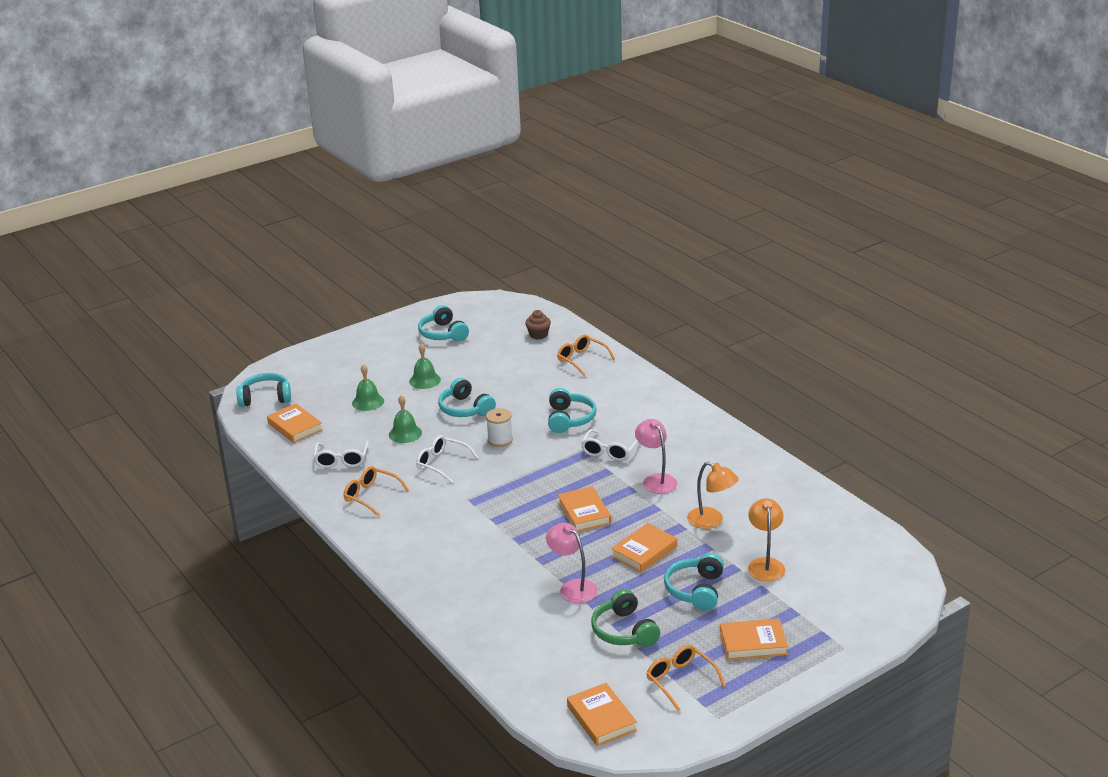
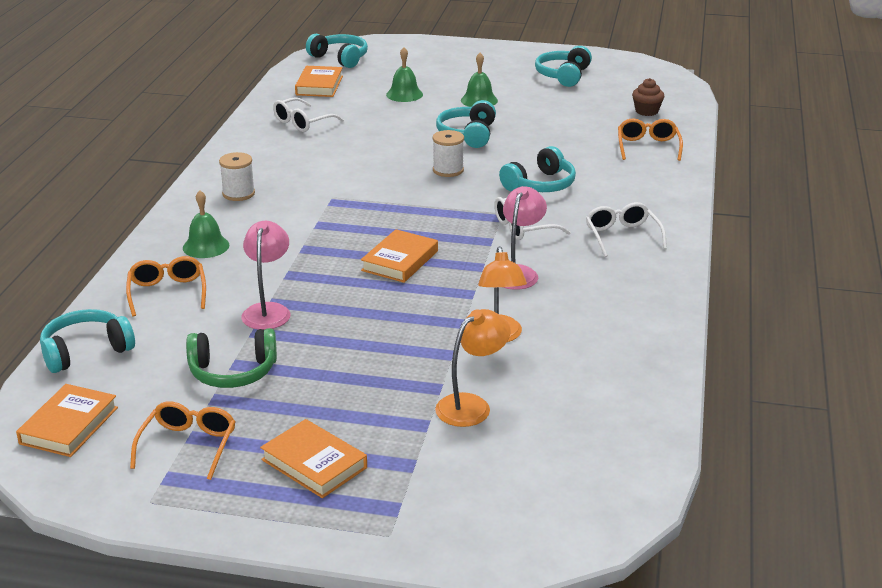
camera: 45 degrees right, 0 degrees up
orange glasses [343,466,409,517] -> orange glasses moved to [126,256,206,317]
green bell [389,395,422,443] -> green bell moved to [183,190,229,258]
white glasses [416,435,479,483] -> white glasses moved to [586,202,667,257]
green headphones [591,589,660,647] -> green headphones turned 120 degrees counterclockwise [186,328,277,388]
orange book [611,523,677,572] -> none
turquoise headphones [664,553,724,611] -> turquoise headphones moved to [40,309,135,373]
none -> white spool [219,152,255,201]

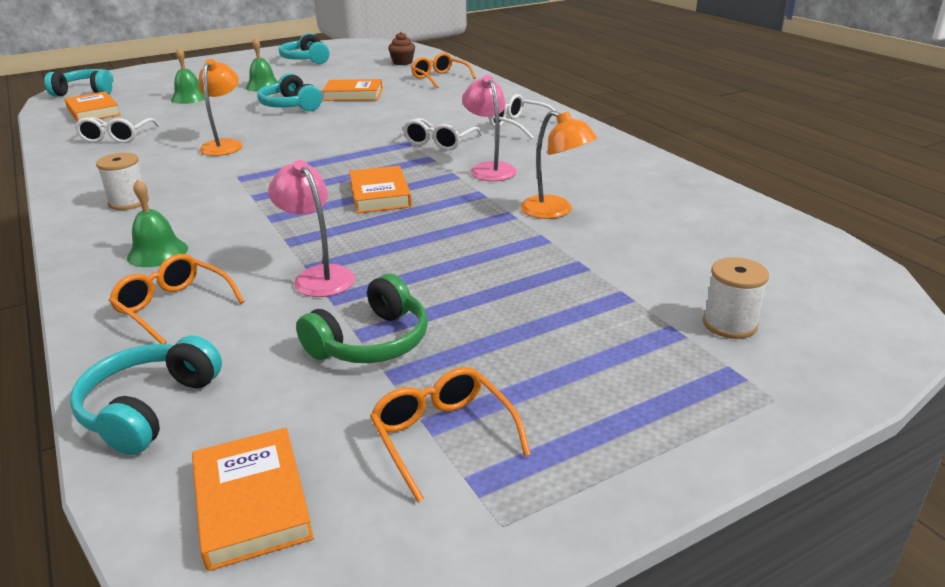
camera: 40 degrees left, 0 degrees up
orange book [260,419,367,498] -> orange book moved to [322,79,383,101]
white spool [433,130,464,177] -> white spool moved to [703,257,769,339]
orange lamp [435,309,511,427] -> orange lamp moved to [199,59,243,156]
turquoise headphones [499,146,576,192] -> none

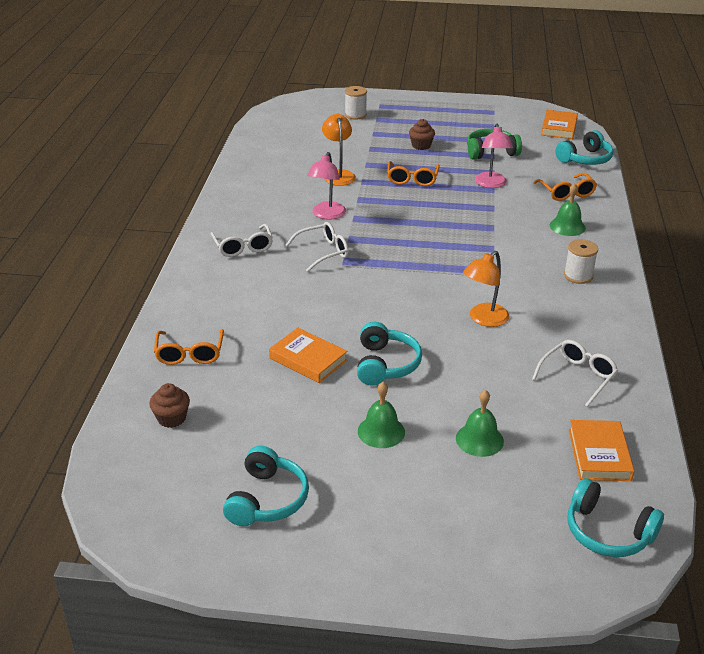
camera: 145 degrees left, 5 degrees up
orange book [349,166,412,213] -> none
orange glasses [370,367,531,502] -> orange glasses moved to [387,161,440,186]
none -> brown cupcake [409,119,435,150]

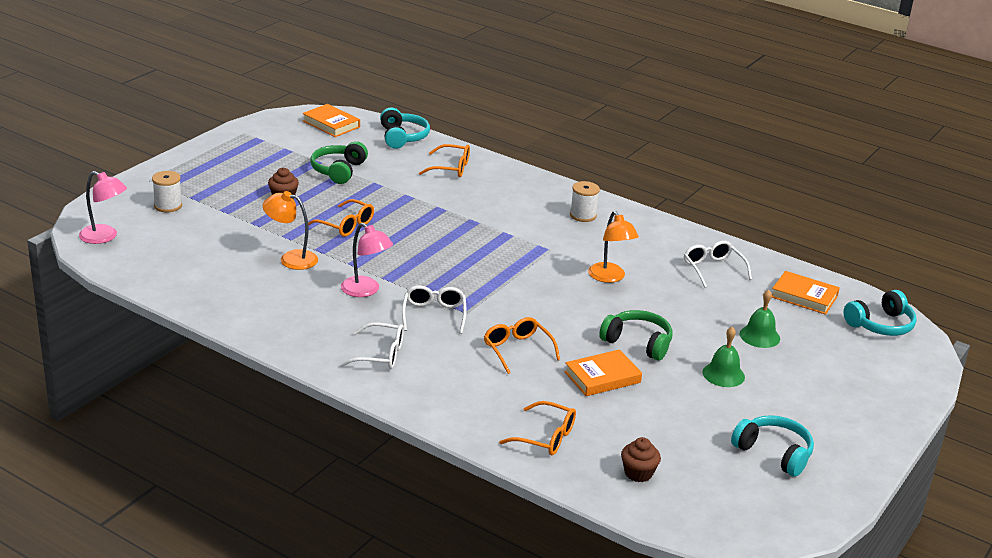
camera: 65 degrees left, 5 degrees down
turquoise headphones [357,322,422,386] -> green headphones [599,310,673,361]
pink lamp [475,124,513,188] -> pink lamp moved to [79,171,127,244]
green bell [550,183,586,236] -> none
none -> orange glasses [484,317,560,374]

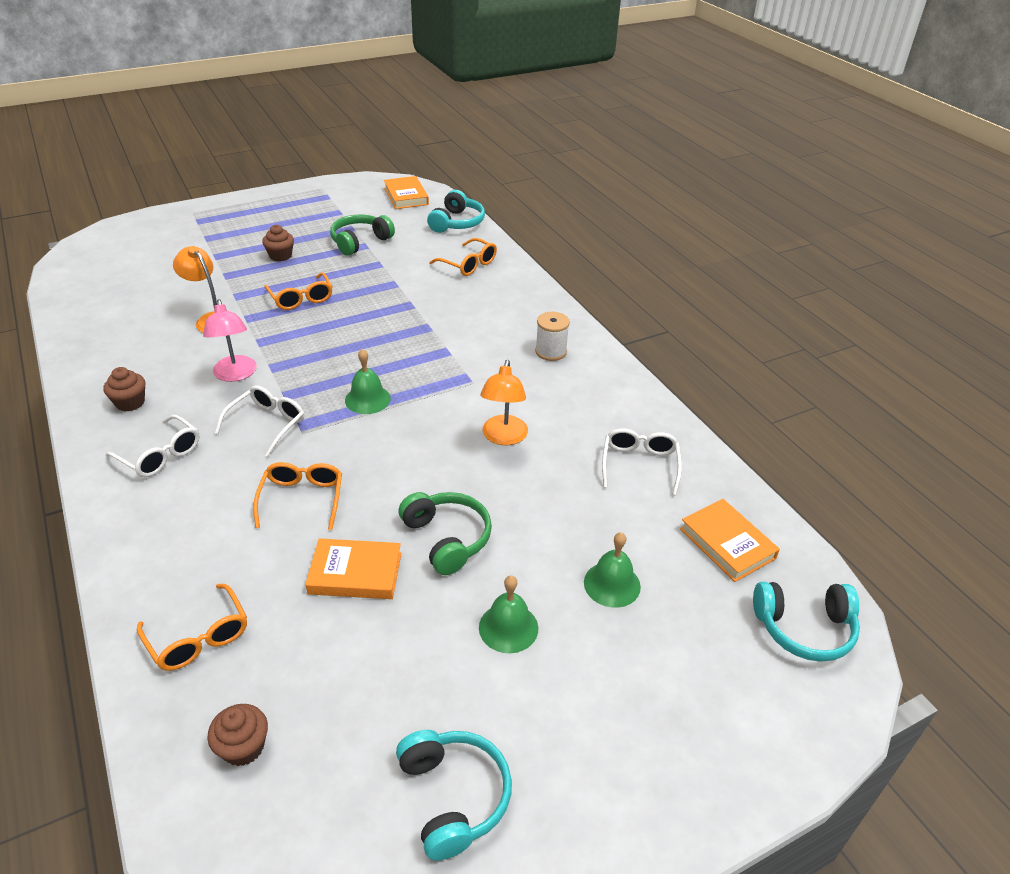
camera: 30 degrees right, 10 degrees up
pink lamp [79,171,127,244] -> none
white spool [152,171,182,212] -> none
none -> brown cupcake [103,367,145,412]
none -> green bell [345,349,391,414]

